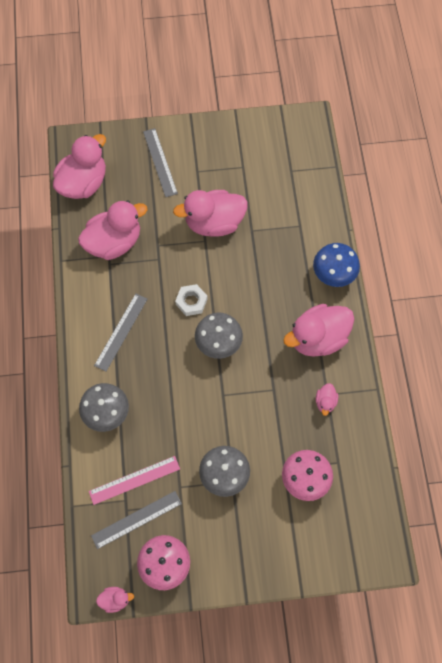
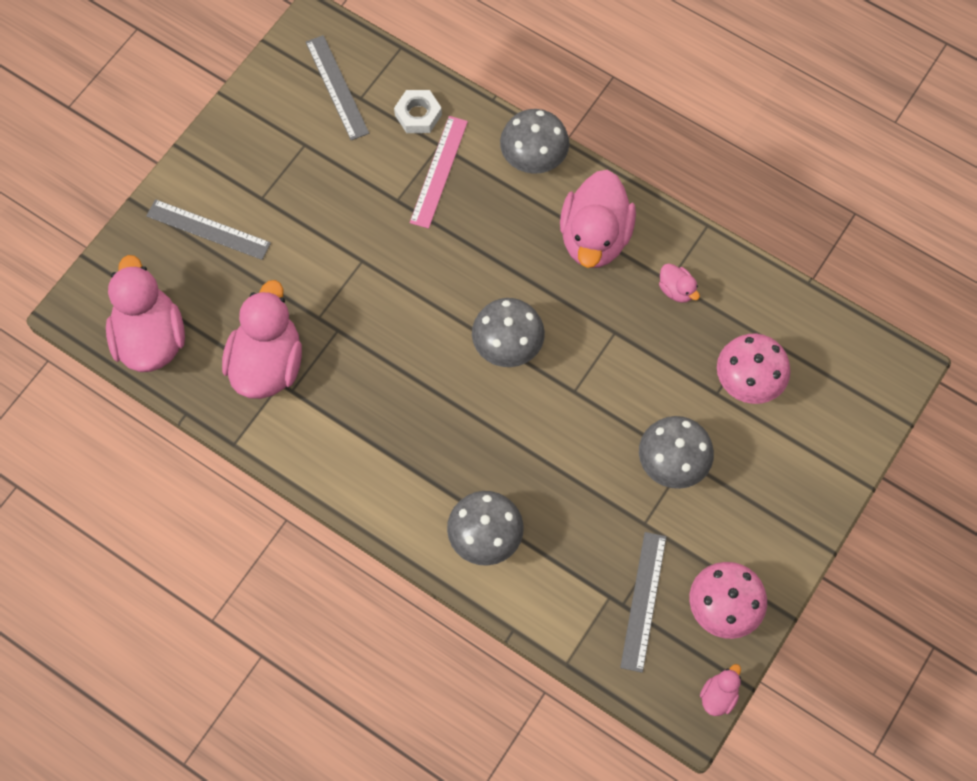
camera: 50 degrees left, 0 degrees up
pink ruler [89,456,180,505] -> pink ruler moved to [410,116,468,229]
grey ruler [94,294,147,372] -> grey ruler moved to [306,35,369,140]
pink duck [173,190,248,237] -> none
white nut [175,284,207,316] -> white nut moved to [394,90,442,133]
blue mushroom [313,243,360,287] -> grey mushroom [500,109,569,174]

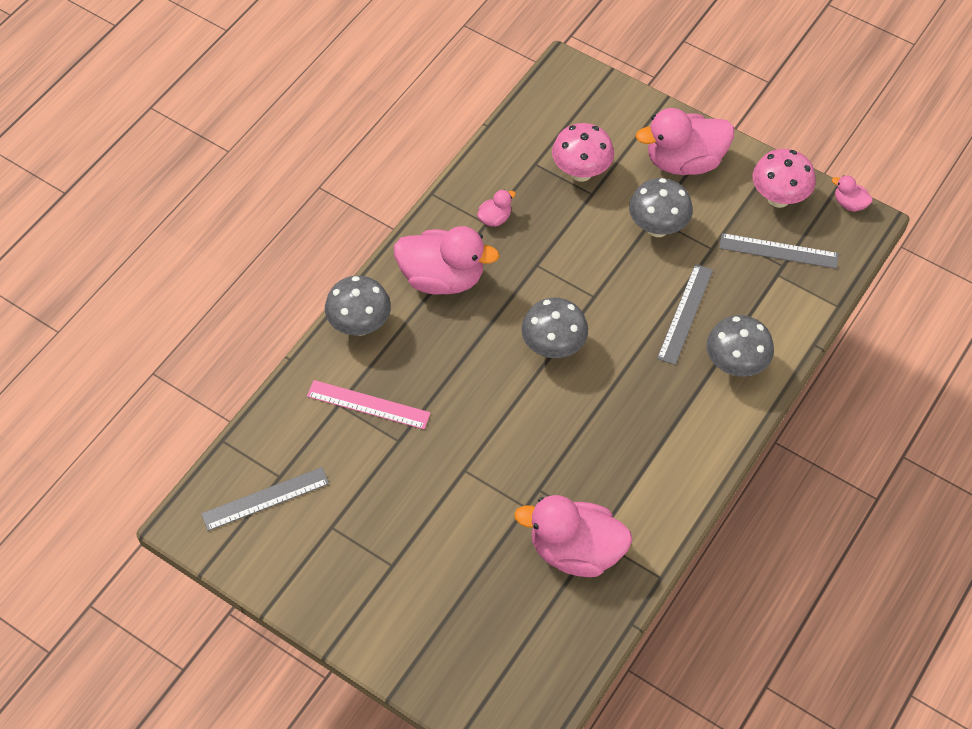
camera: 90 degrees left, 10 degrees down
pink duck [106,255,185,372] -> pink duck moved to [636,108,734,175]
grey ruler [146,199,271,260] -> grey ruler moved to [657,264,713,365]
white nut [394,90,442,133] -> none

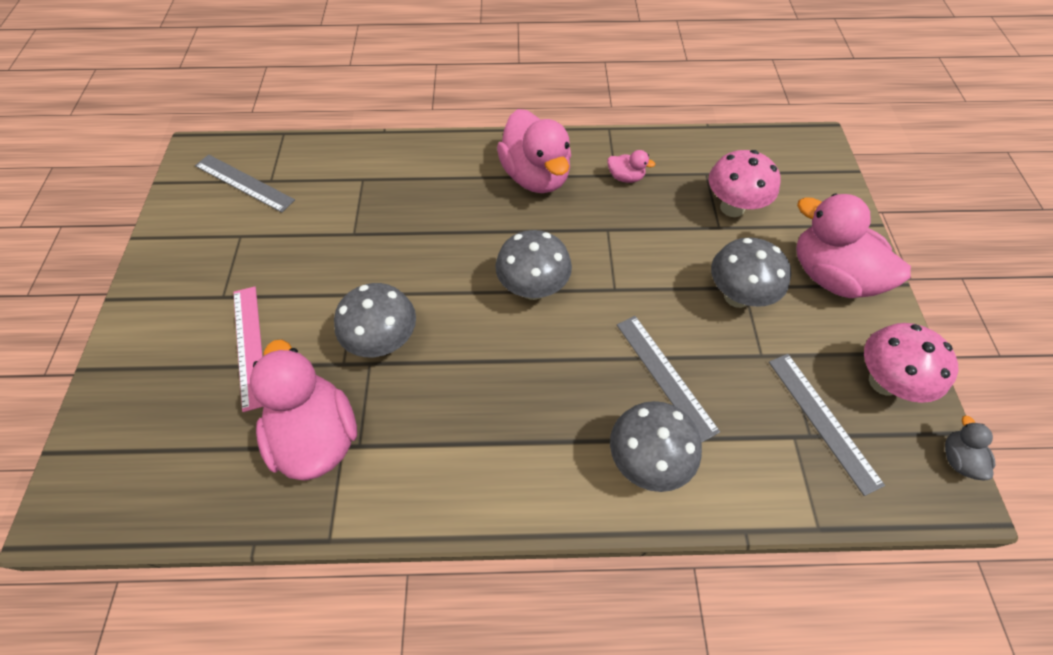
camera: 55 degrees right, 0 degrees up
pink ruler [307,380,431,429] -> pink ruler moved to [233,287,264,412]
grey mushroom [325,275,391,336] -> grey mushroom moved to [334,283,416,357]
grey ruler [657,264,713,365] -> grey ruler turned 75 degrees clockwise [617,316,720,442]
pink duck [832,175,873,212] -> grey duck [945,415,996,480]

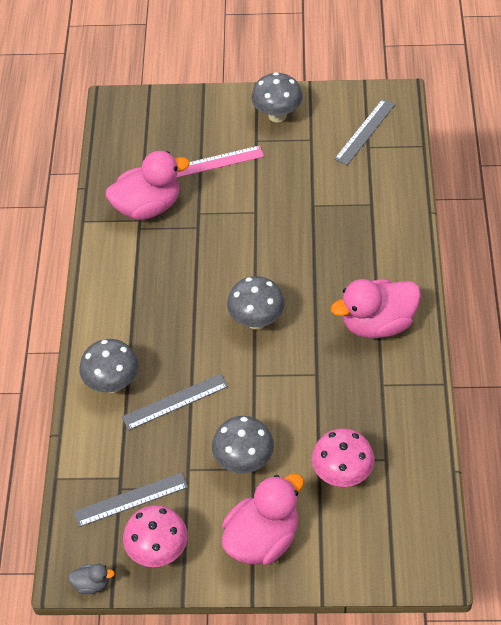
camera: 95 degrees right, 5 degrees down
grey mushroom [334,283,416,357] -> grey mushroom moved to [251,72,303,122]
pink duck [608,150,655,183] -> none

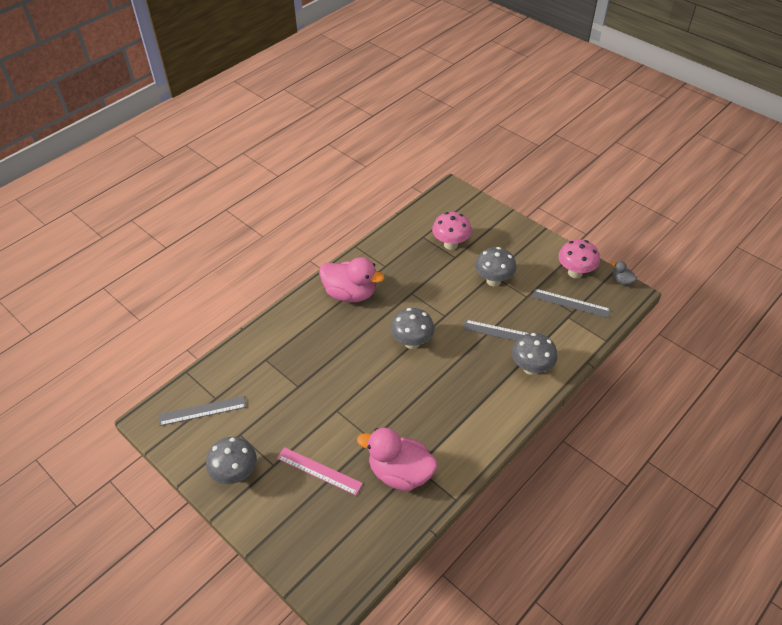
camera: 140 degrees left, 5 degrees down
pink duck [222,474,304,565] -> none

